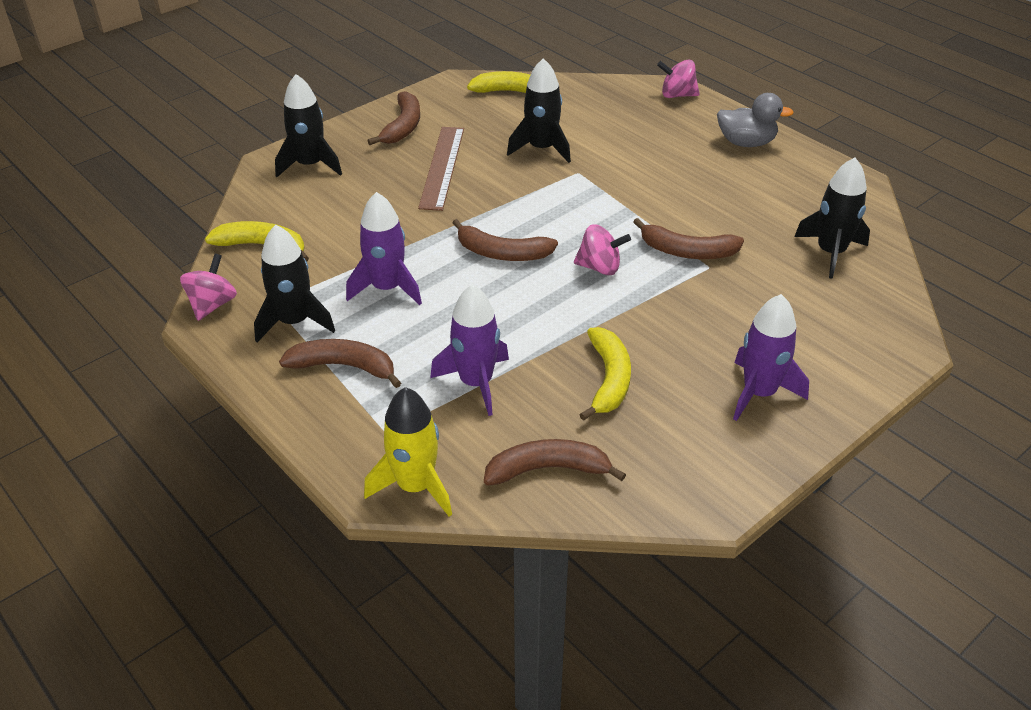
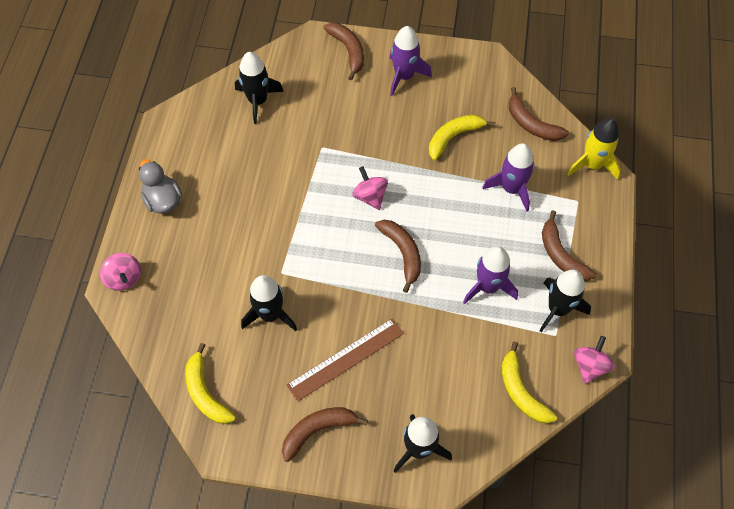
camera: 130 degrees left, 20 degrees up
pink spinning top [180,254,237,321] -> pink spinning top turned 135 degrees clockwise [574,336,615,384]
brown banana [634,218,744,259] -> brown banana moved to [323,23,364,80]

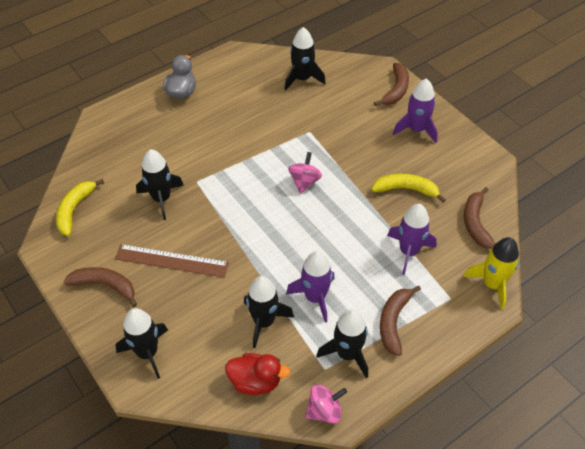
camera: 45 degrees right, 10 degrees down
pink spinning top [100,253,141,291] -> none
brown banana [375,220,421,293] -> none
yellow banana [502,341,557,424] -> red duck [225,353,290,395]
none -> black rocket [244,276,294,348]

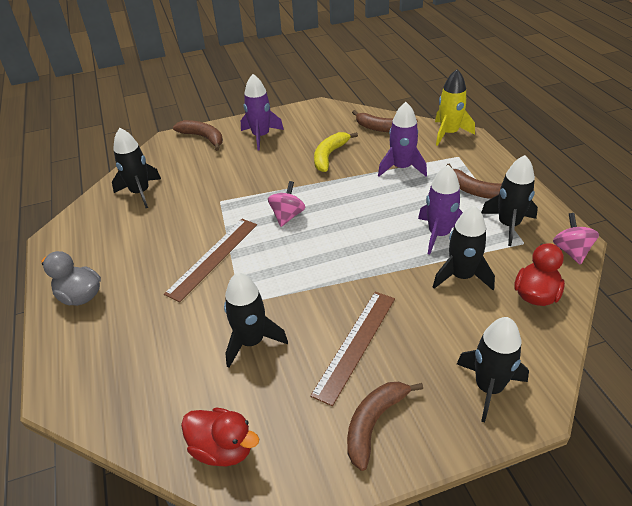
camera: 70 degrees left, 10 degrees down
yellow banana [56,179,104,236] -> red duck [181,408,259,466]
pink spinning top [288,152,322,194] -> pink spinning top turned 75 degrees clockwise [268,181,305,227]
none -> brown ruler [164,219,257,302]

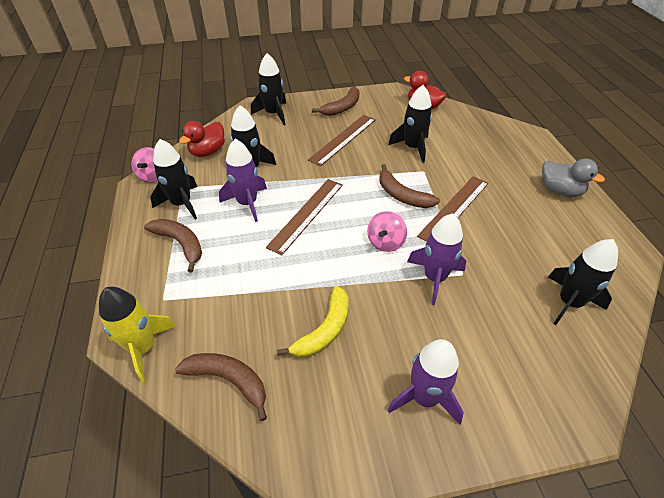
camera: 175 degrees left, 5 degrees up
brown banana [173,120,223,151] -> brown banana moved to [379,164,440,208]
purple rocket [378,102,427,176] -> purple rocket moved to [407,213,466,305]
none -> brown ruler [266,179,343,255]

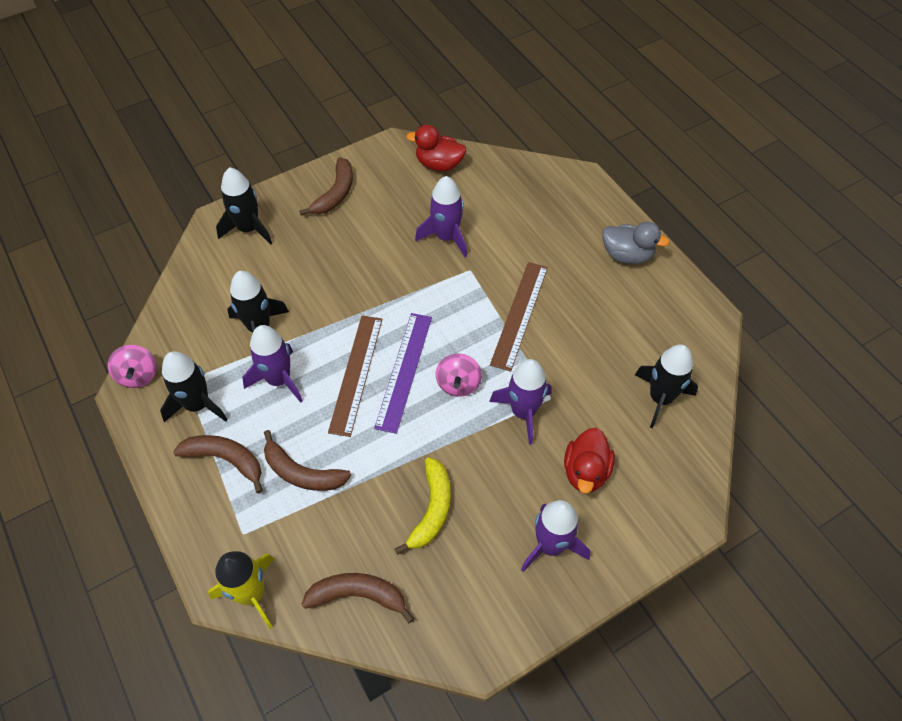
camera: 20 degrees left, 10 degrees up
red duck [179,121,225,157] -> red duck moved to [564,428,615,494]
brown ruler [308,115,376,166] -> none
brown banana [379,164,440,208] -> brown banana moved to [264,430,351,491]
black rocket [388,85,432,163] -> purple rocket [415,176,467,257]
none -> purple ruler [374,313,432,434]

